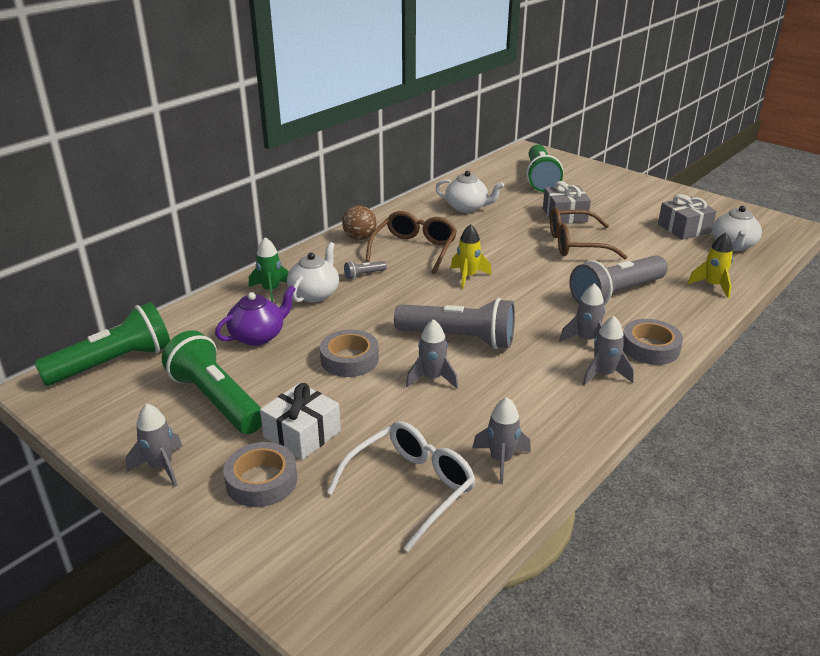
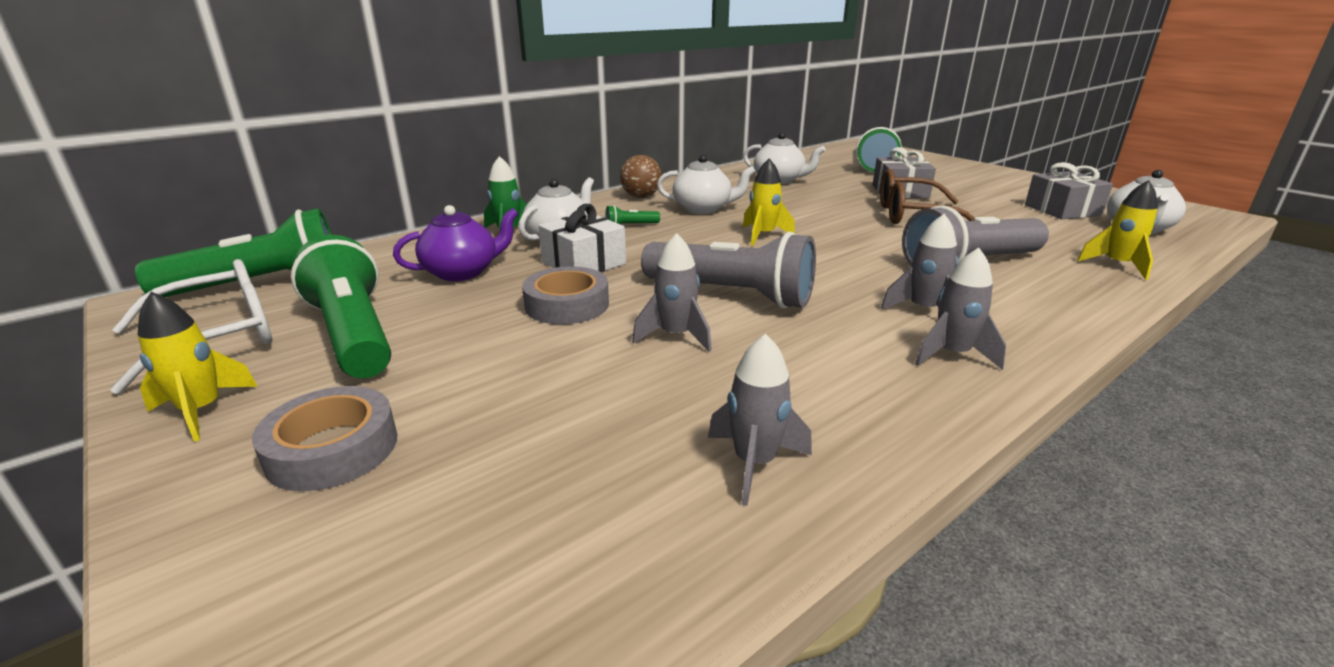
camera: 10 degrees right, 5 degrees down
grey rocket [126,404,183,487] -> yellow rocket [138,292,258,442]
white gift [260,383,341,460] -> white gift moved to [539,204,626,272]
white glasses [327,421,475,552] -> white glasses moved to [110,259,272,394]
grey flashlight [344,261,387,279] -> green flashlight [605,205,660,225]
brown glasses [365,211,457,274] -> white teapot [657,155,756,214]
grey tape [623,319,683,365] -> none

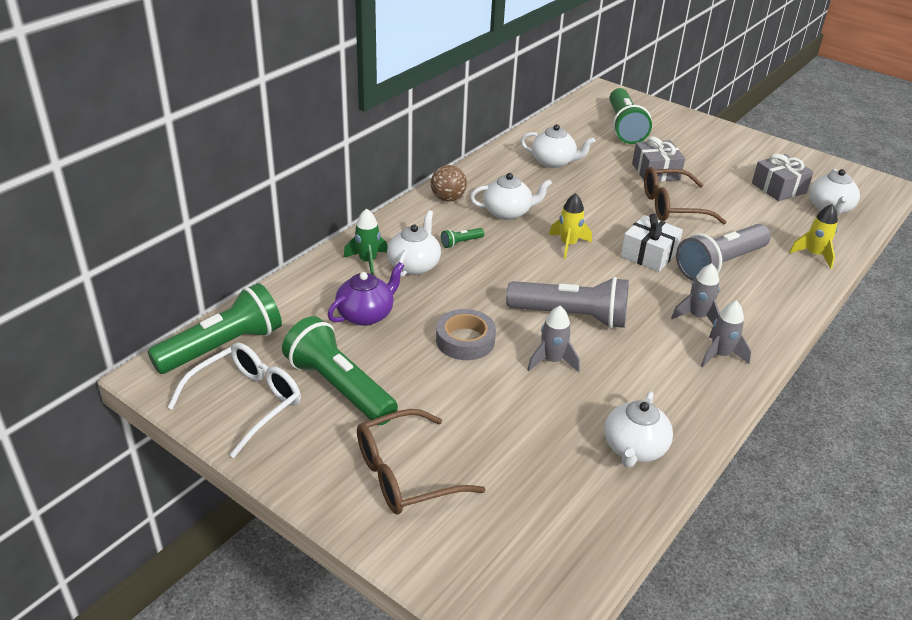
camera: 15 degrees left, 10 degrees up
yellow rocket [138,292,258,442] -> none
grey tape [252,386,397,491] -> brown glasses [357,409,486,515]
white gift [539,204,626,272] -> white gift moved to [621,214,683,272]
grey rocket [708,334,812,506] -> white teapot [604,391,673,468]

